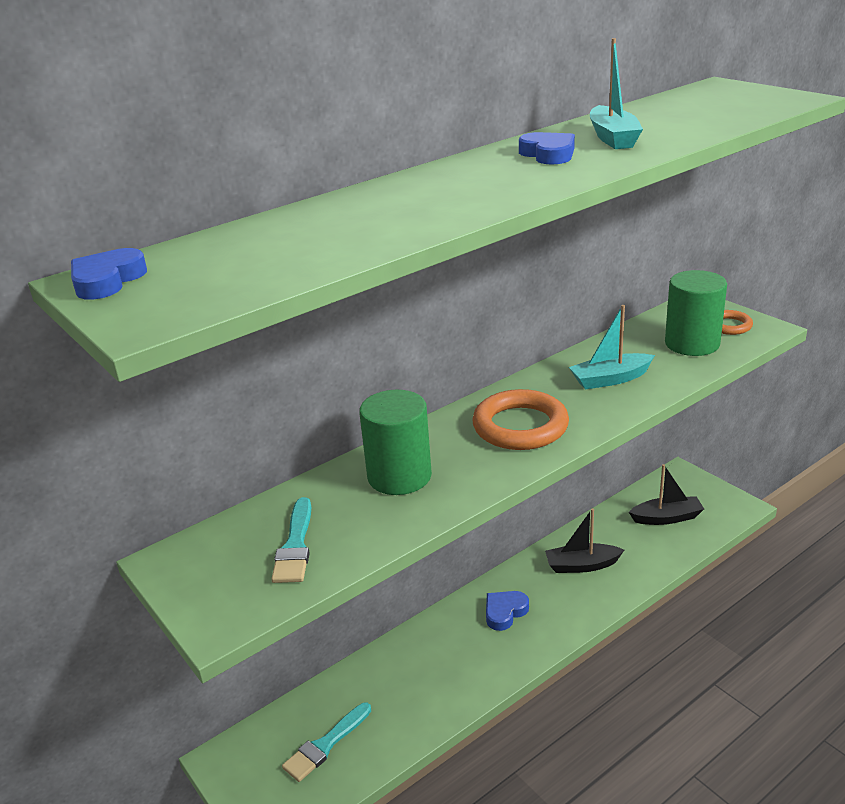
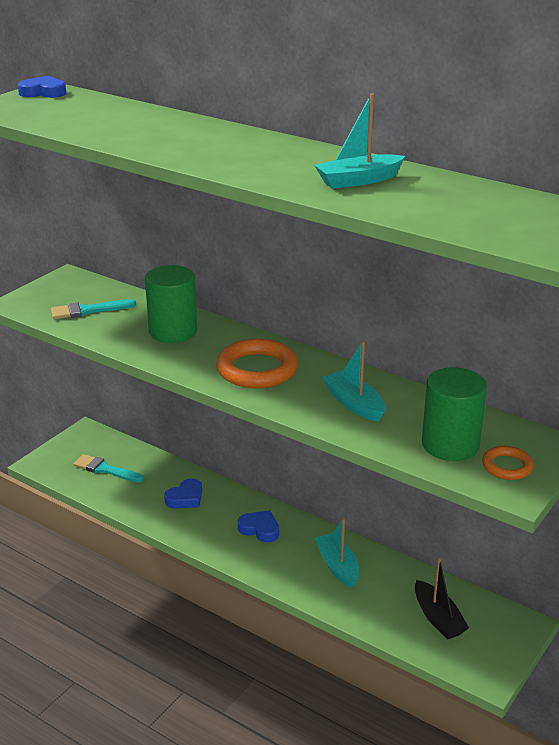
camera: 70 degrees right, 0 degrees up
blue heart [519,132,575,164] -> blue heart moved to [164,478,202,508]
black boat [545,508,624,573] -> turquoise boat [315,518,359,588]

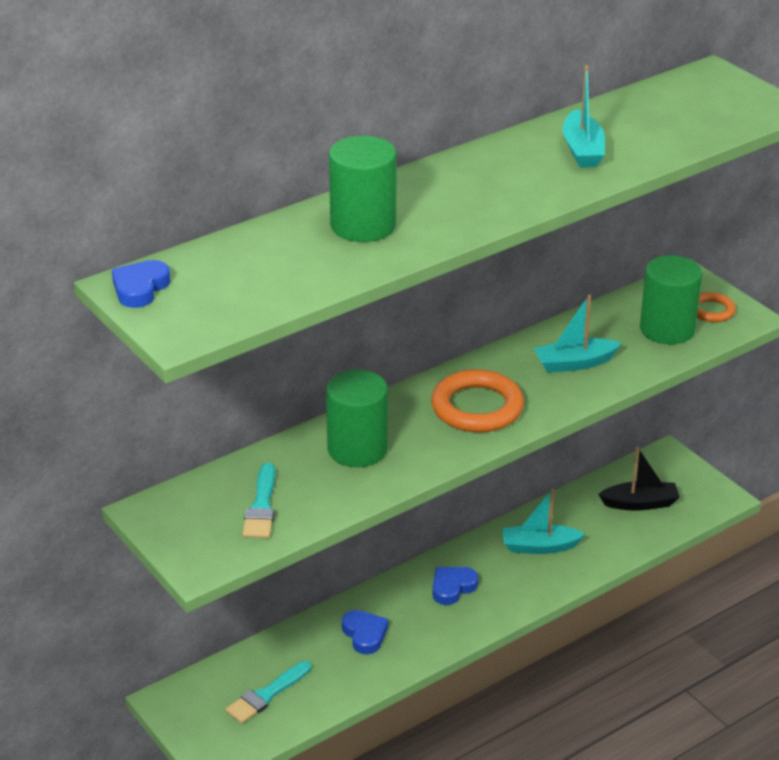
camera: 70 degrees left, 5 degrees up
none -> green cylinder [329,136,396,242]

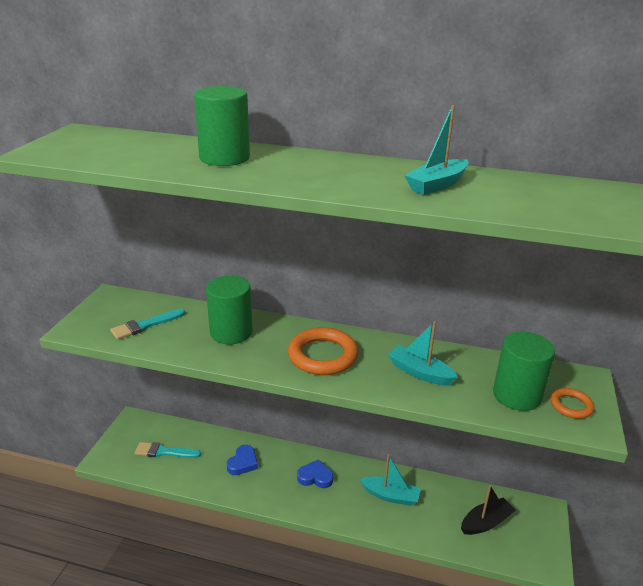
camera: 50 degrees right, 5 degrees down
blue heart [112,260,170,308] -> none
turquoise boat [502,489,585,554] -> turquoise boat turned 150 degrees clockwise [360,454,421,506]
black boat [598,447,680,511] -> black boat turned 75 degrees counterclockwise [461,485,516,535]

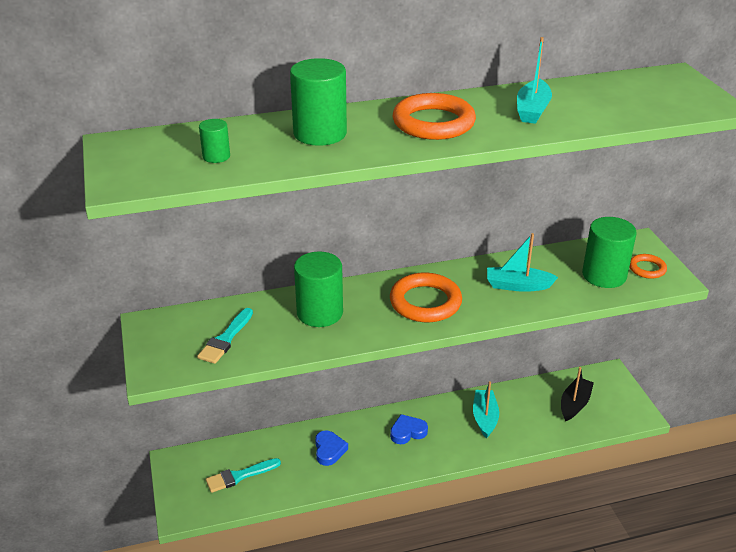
camera: 30 degrees left, 5 degrees up
turquoise boat [360,454,421,506] -> turquoise boat turned 75 degrees counterclockwise [473,381,499,438]
none -> green cylinder [199,119,230,163]
none -> orange ring [393,93,476,140]

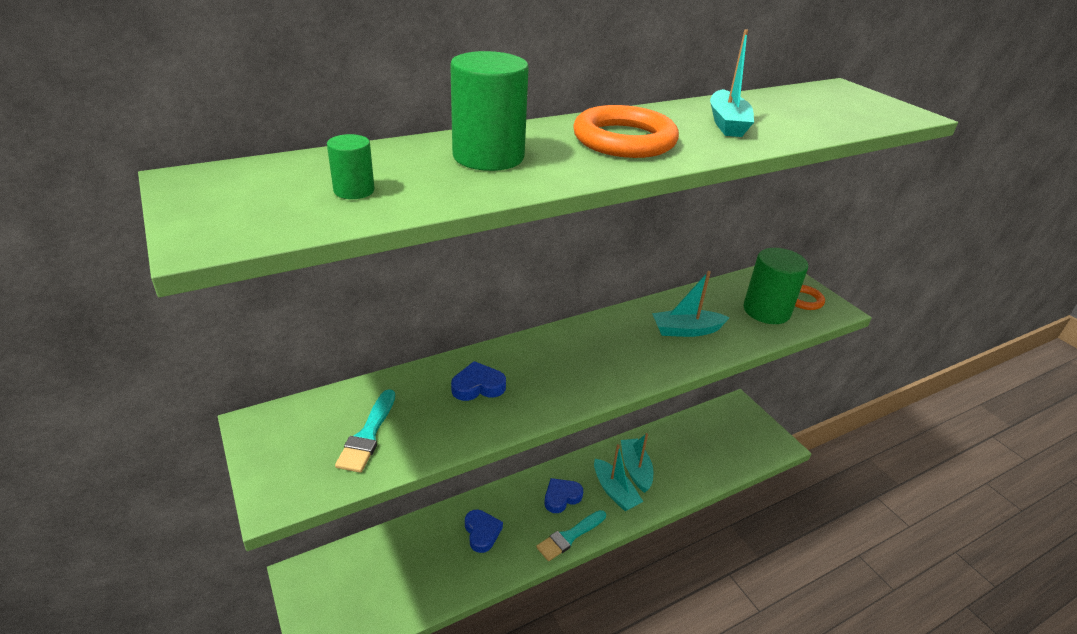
camera: 15 degrees left, 0 degrees up
turquoise brush [206,458,281,493] -> turquoise brush moved to [536,510,606,561]
green cylinder [294,251,343,327] -> blue heart [451,361,506,401]
orange ring [390,273,462,322] -> none
black boat [561,367,594,421] -> none
none -> turquoise boat [594,444,643,511]

